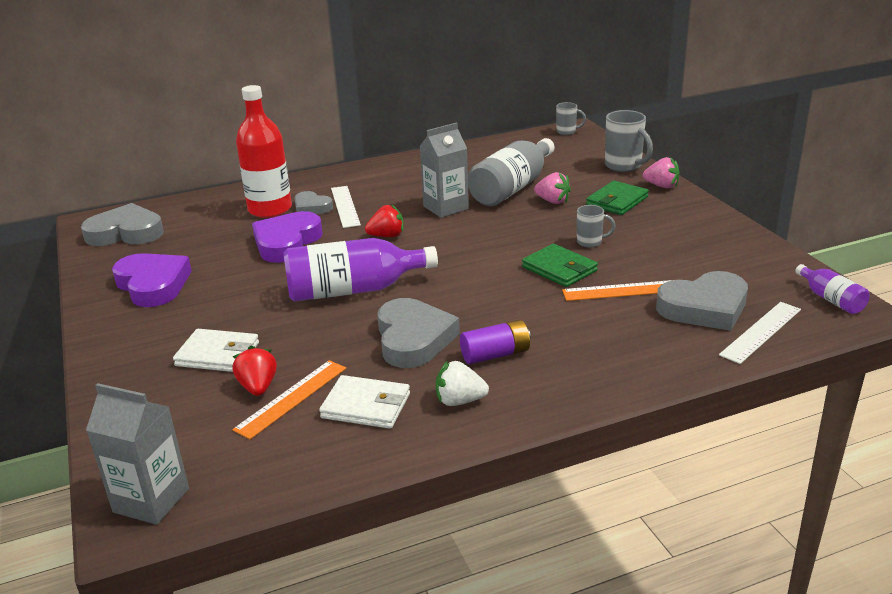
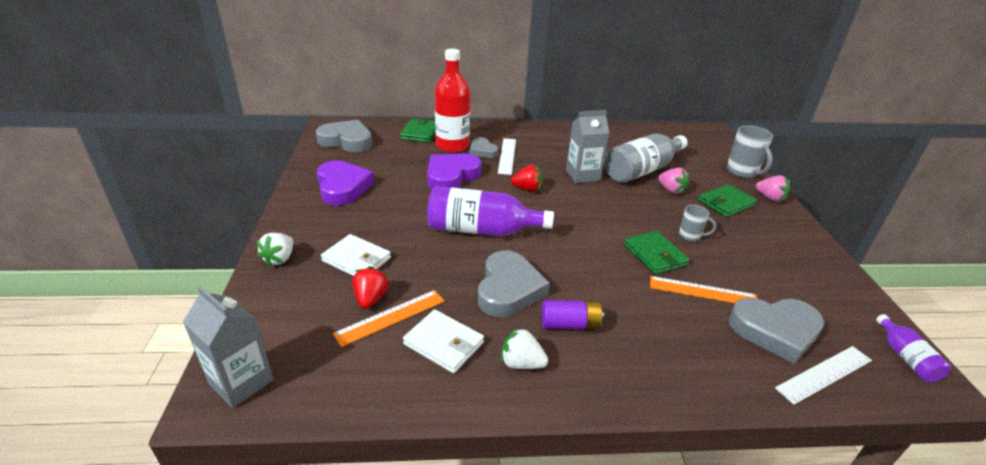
camera: 15 degrees right, 5 degrees up
grey mug [556,102,586,135] -> none
none -> white strawberry [256,233,293,267]
none -> green wallet [400,118,435,143]

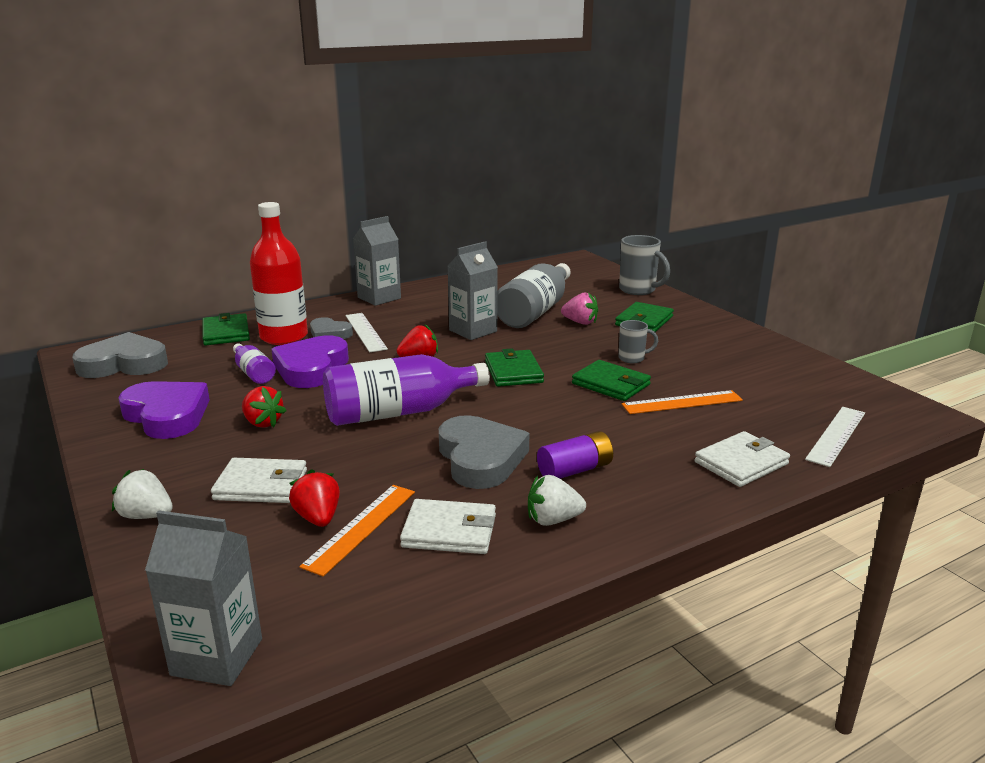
camera: 25 degrees left, 10 degrees down
white strawberry [256,233,293,267] -> white strawberry turned 120 degrees clockwise [112,469,173,519]
grey heart [728,298,824,364] -> none
pink strawberry [756,175,790,202] -> none
purple bottle [876,314,951,382] -> purple bottle moved to [233,343,276,384]
none -> red strawberry [242,386,286,428]
none -> grey carton [353,216,401,306]
none -> green wallet [485,348,544,387]
none -> white wallet [695,431,790,487]

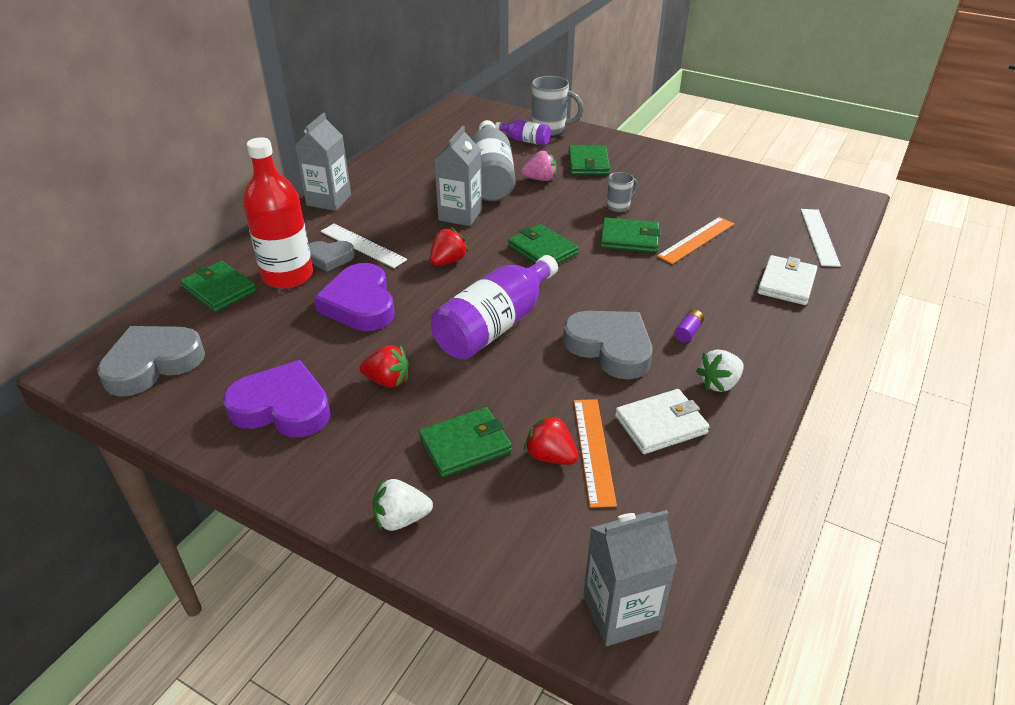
camera: 30 degrees left, 15 degrees up
white wallet [211,458,307,503] -> green wallet [419,407,512,477]
purple bottle [233,343,276,384] -> purple bottle moved to [495,120,551,146]
purple battery [537,431,613,479] -> purple battery [674,310,704,342], size x0.59

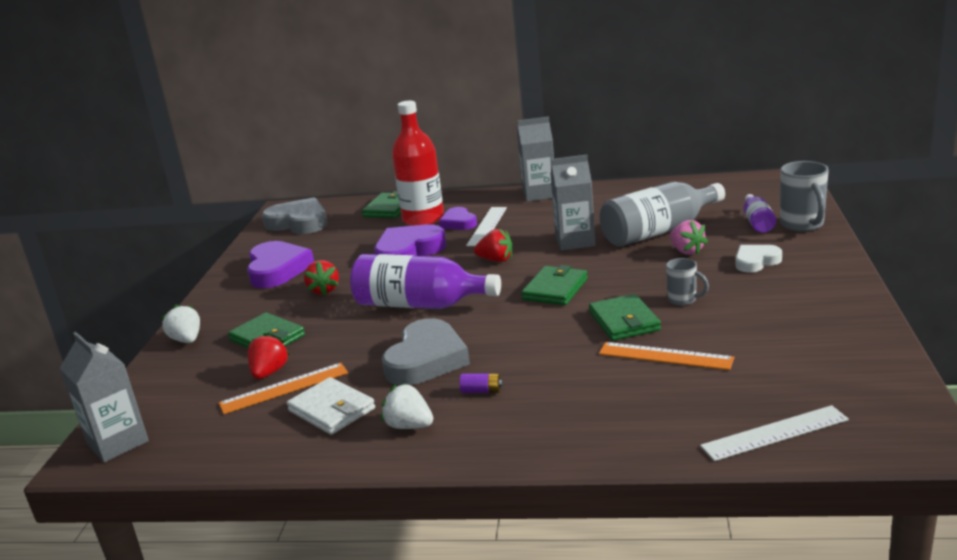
camera: 70 degrees right, 15 degrees down
grey heart [309,241,355,272] -> purple heart [439,207,477,230]
green wallet [569,145,610,175] -> white heart [736,245,782,273]
white wallet [757,255,817,305] -> none

